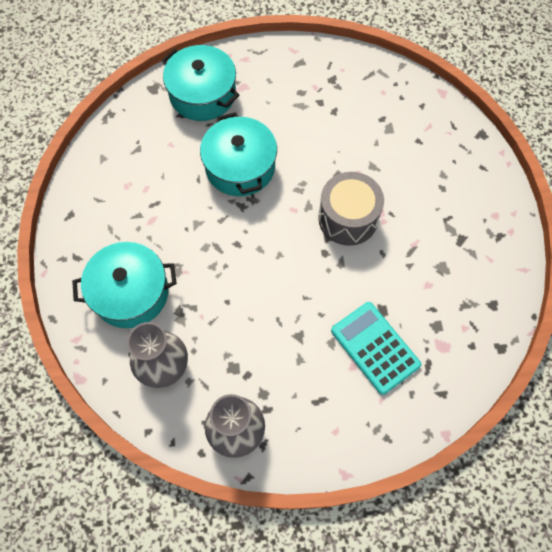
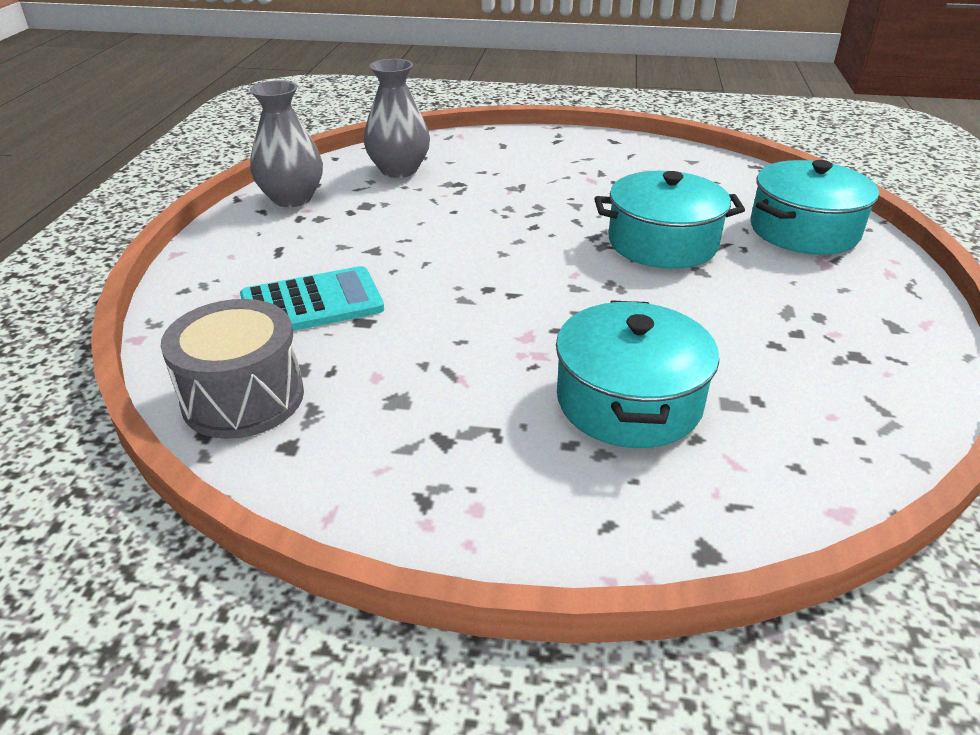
camera: 105 degrees right, 30 degrees down
turquoise pot [72,242,177,328] -> turquoise pot moved to [556,300,719,448]
grey drum [318,172,384,246] -> grey drum moved to [161,299,304,439]

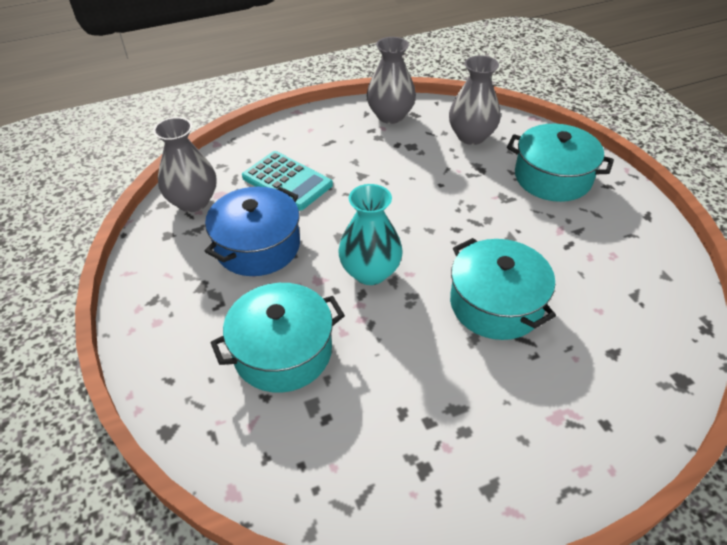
camera: 60 degrees right, 10 degrees up
grey drum [161,299,304,439] -> grey vase [153,117,216,212]
turquoise pot [751,160,879,255] -> turquoise pot moved to [507,124,614,202]
none -> blue pot [205,187,300,276]
none -> turquoise vase [338,184,403,285]

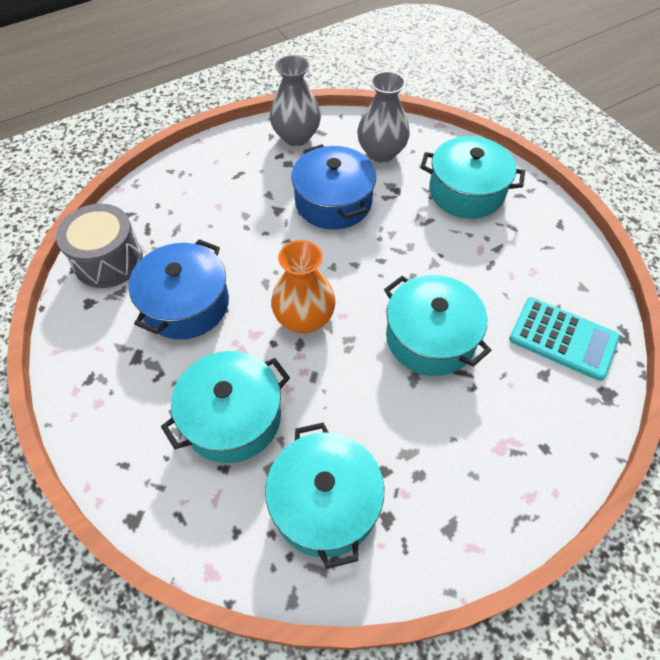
camera: 10 degrees left, 10 degrees up
grey vase [153,117,216,212] -> grey drum [56,204,143,288]
turquoise calculator [242,151,333,211] -> turquoise calculator moved to [509,297,620,381]
turquoise vase [338,184,403,285] -> orange vase [271,240,336,334]
none -> turquoise pot [265,423,384,569]
none -> blue pot [291,144,376,229]

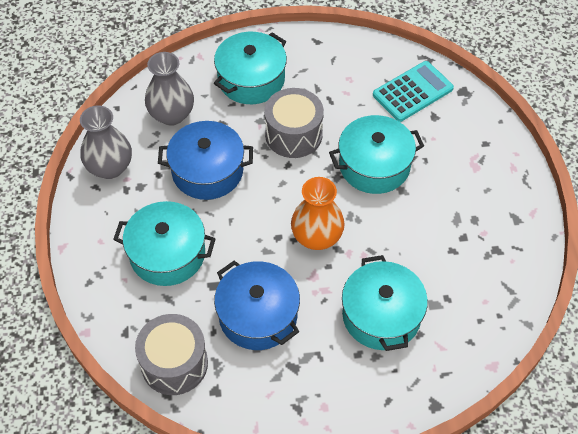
camera: 65 degrees left, 0 degrees up
turquoise pot [265,423,384,569] -> turquoise pot moved to [113,201,216,286]
none -> grey drum [264,88,324,158]

